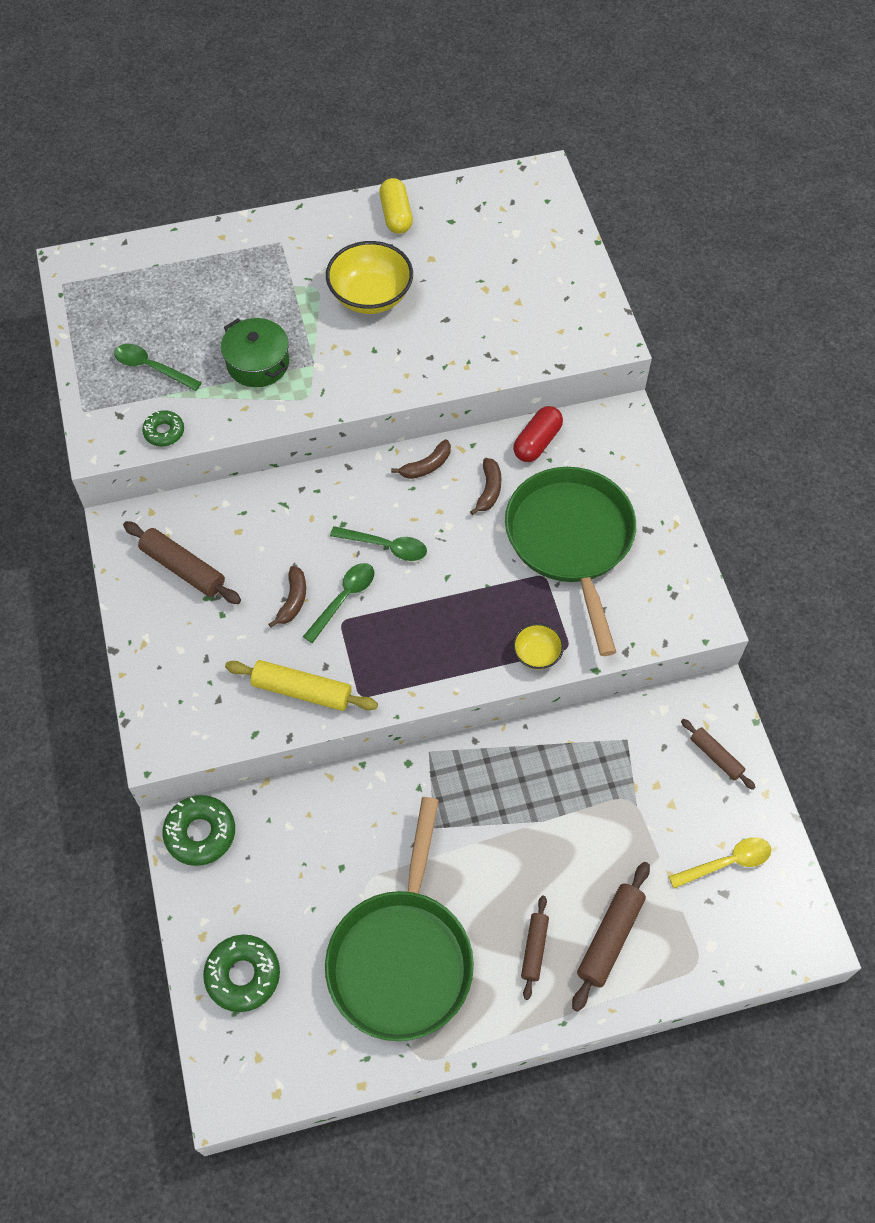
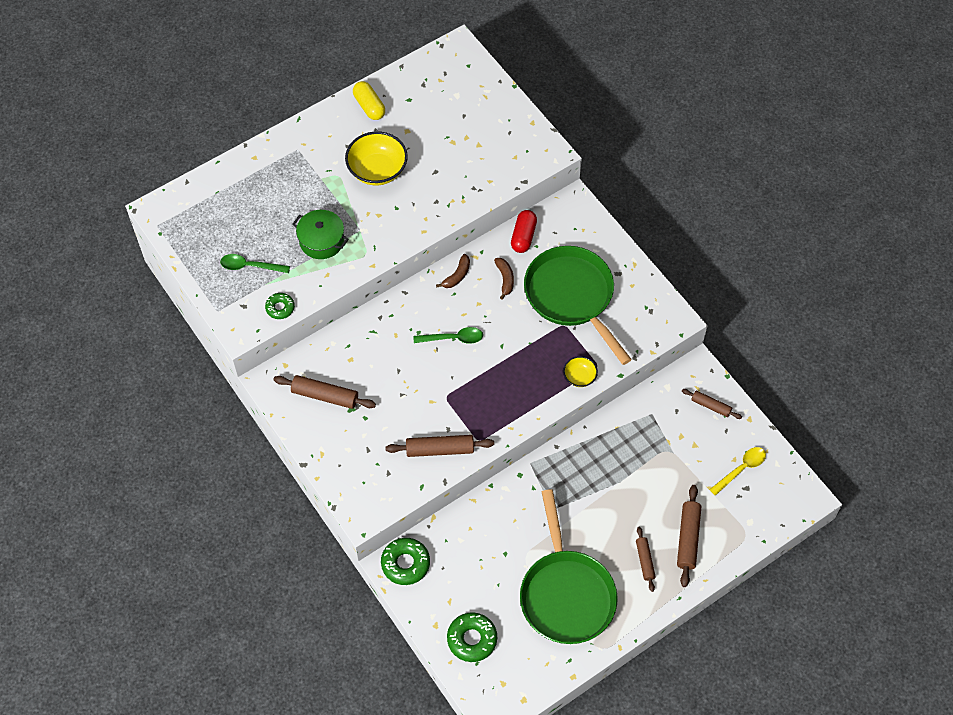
camera: 20 degrees left, 0 degrees up
yellow rolling pin [225,660,378,711] -> brown rolling pin [385,435,494,457]
brown banana [269,566,306,628] -> none
green spoon [303,563,374,643] -> none

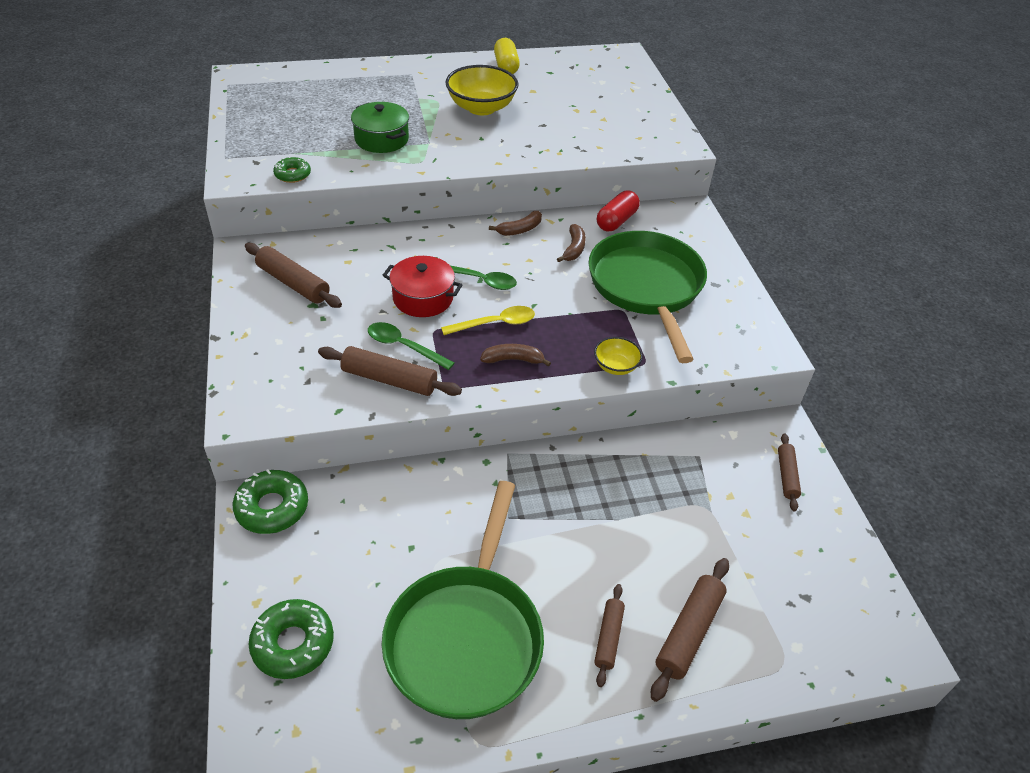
camera: 20 degrees right, 15 degrees down
green spoon [220,254,290,273] -> green spoon moved to [368,322,455,370]
brown rolling pin [682,389,742,419] -> brown rolling pin turned 45 degrees clockwise [778,433,801,511]
yellow spoon [709,447,766,496] -> yellow spoon moved to [441,306,535,335]
none -> red pot [382,256,462,317]
none -> brown banana [480,344,551,367]

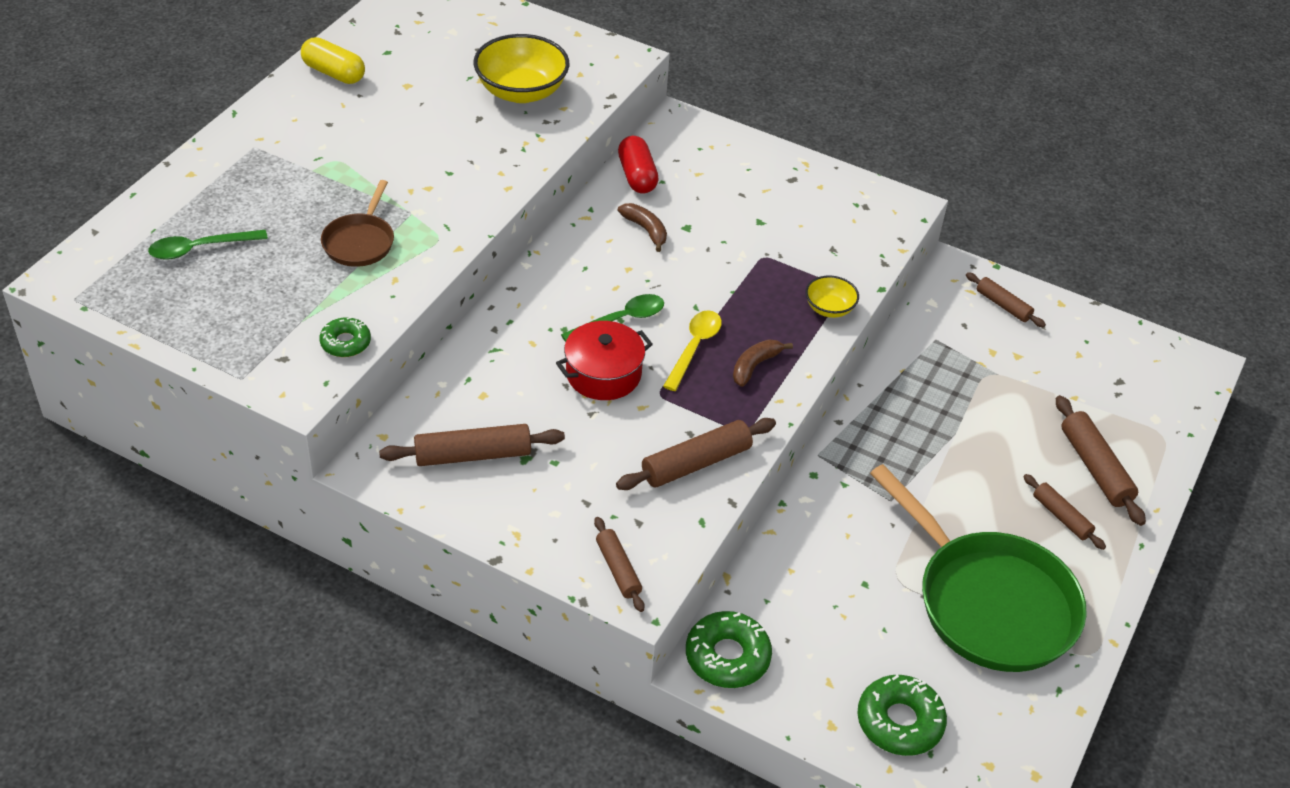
camera: 50 degrees left, 0 degrees up
green pot [351,102,409,153] -> brown pan [321,180,394,267]
green spoon [368,322,455,370] -> green spoon moved to [148,230,268,260]
yellow bowl [445,65,518,115] -> yellow bowl moved to [473,34,569,103]
brown banana [489,211,542,236] -> none
green pan [588,231,707,363] -> none
none -> brown rolling pin [594,517,645,612]

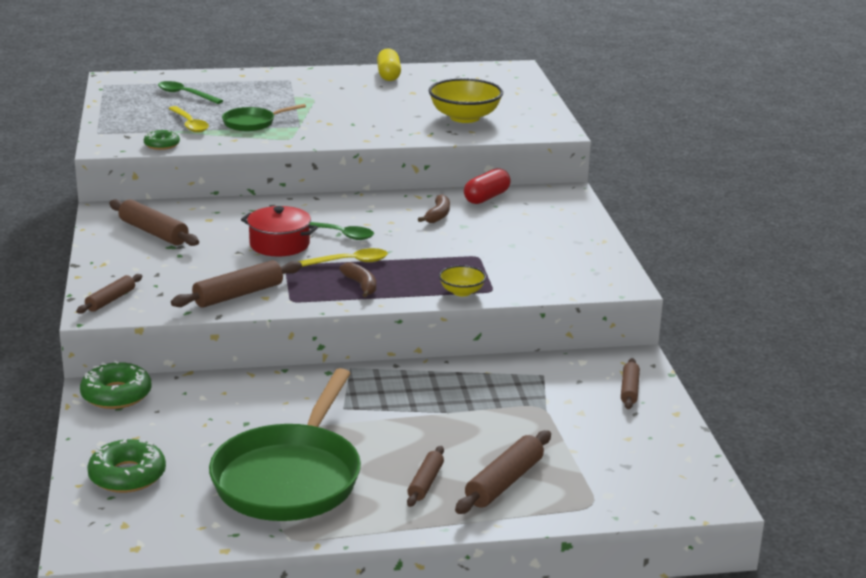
camera: 55 degrees right, 20 degrees down
brown pan [321,180,394,267] -> green pan [222,104,306,131]
brown rolling pin [616,418,776,490] -> brown rolling pin turned 60 degrees counterclockwise [171,260,302,308]
brown banana [733,339,793,387] -> brown banana turned 60 degrees clockwise [339,262,376,297]
none -> yellow spoon [168,106,209,133]

